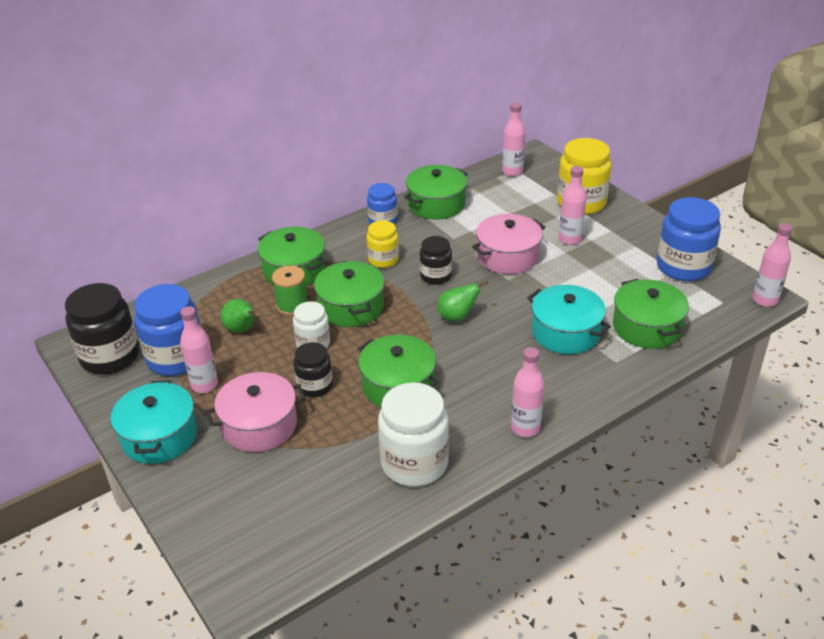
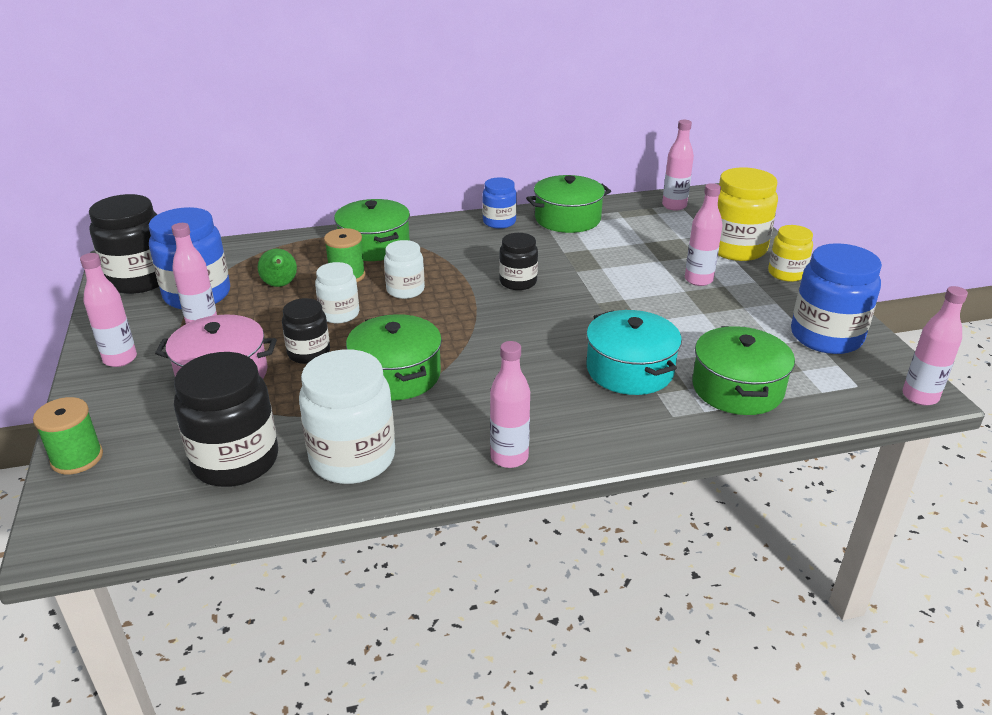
camera: 20 degrees right, 5 degrees down
turquoise pot [111,380,197,464] -> pink bottle [80,253,137,367]
green pot [314,261,384,327] -> white jar [384,240,425,299]
yellow jar [367,220,399,268] -> yellow jar moved to [768,225,813,282]
green pear [437,280,489,322] -> none
pink pot [472,214,545,274] -> none
none -> green spool [33,397,103,474]
none -> black jar [174,352,278,487]

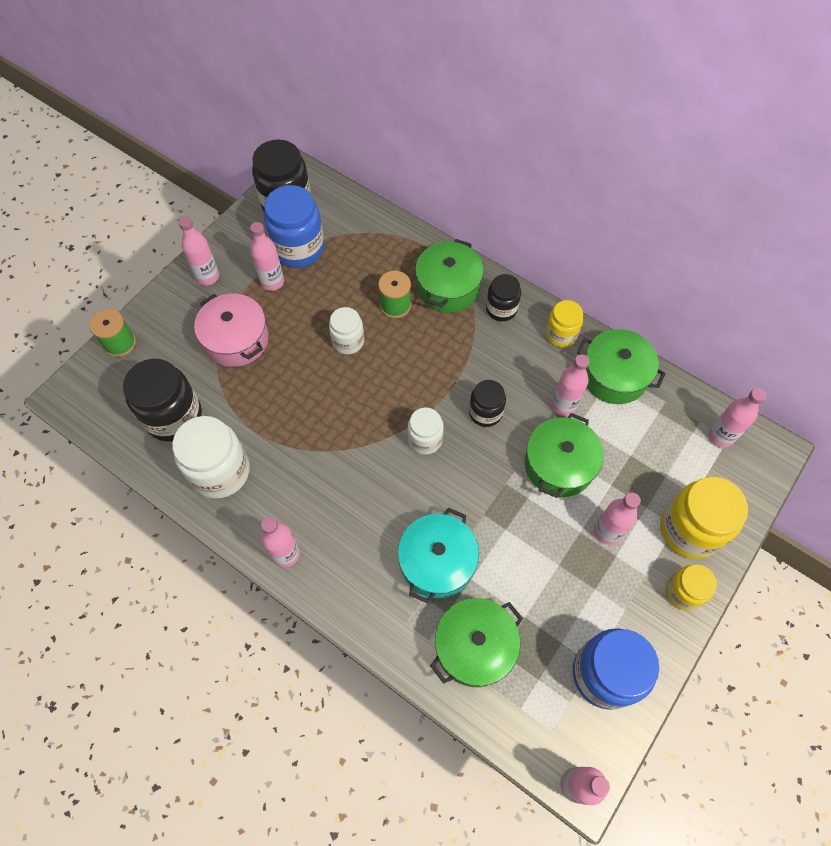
camera: 50 degrees right, 30 degrees up
green pear [258,249,297,287] -> none
black jar [282,298,330,364] -> black jar moved to [486,274,521,321]
green pot [346,314,442,401] -> green pot moved to [525,413,604,498]
white jar [384,240,425,299] -> white jar moved to [408,407,444,455]
blue jar [482,177,517,229] -> yellow jar [545,300,583,347]
none -> pink bottle [552,354,589,416]

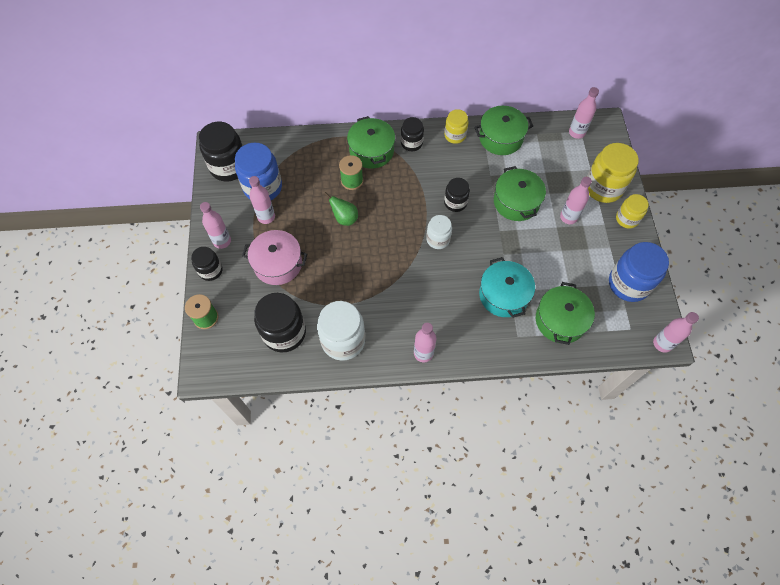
camera: 40 degrees left, 0 degrees up
white jar [329,307,364,354] -> green pear [324,192,358,226]
pink bottle [552,354,589,416] -> none
none -> black jar [191,247,223,281]

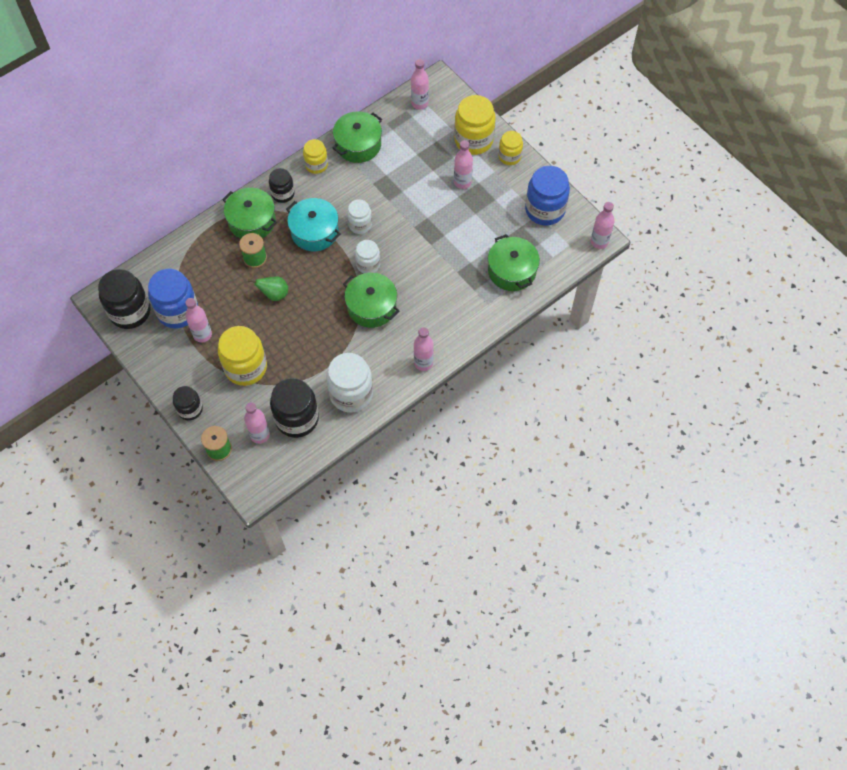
camera: 35 degrees left, 0 degrees up
pink bottle [200,202,231,249] -> pink bottle moved to [244,402,270,444]
pink pot [242,230,307,285] -> yellow jar [218,326,267,386]
black jar [444,178,470,212] -> white jar [347,199,372,234]
turquoise pot [479,257,535,318] -> turquoise pot moved to [286,198,341,251]
green pot [494,166,546,221] -> green pot moved to [343,273,399,328]

